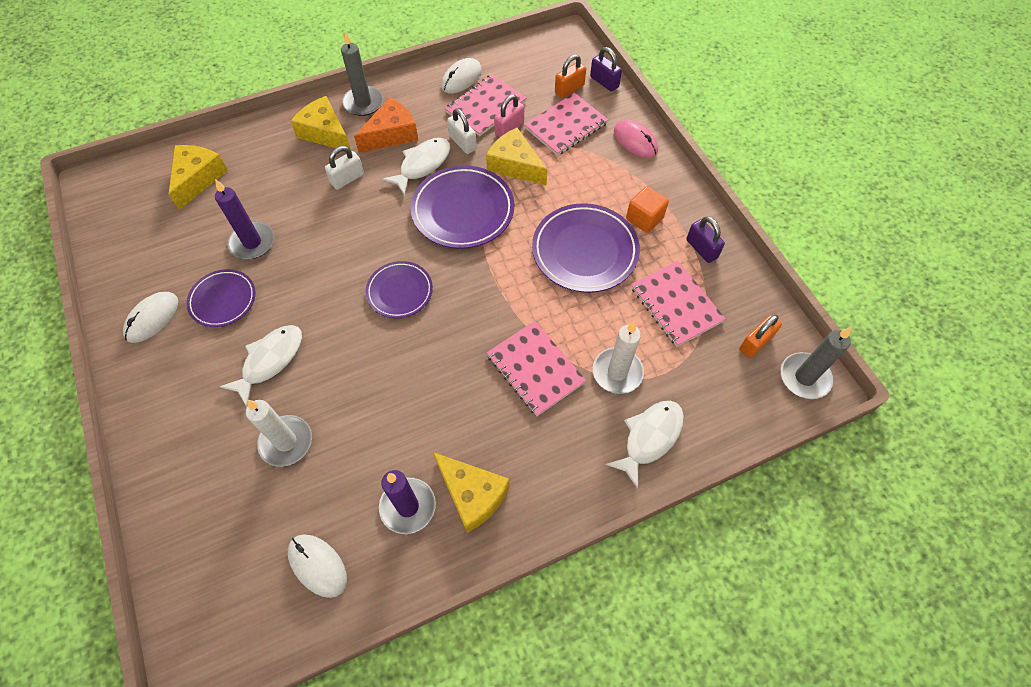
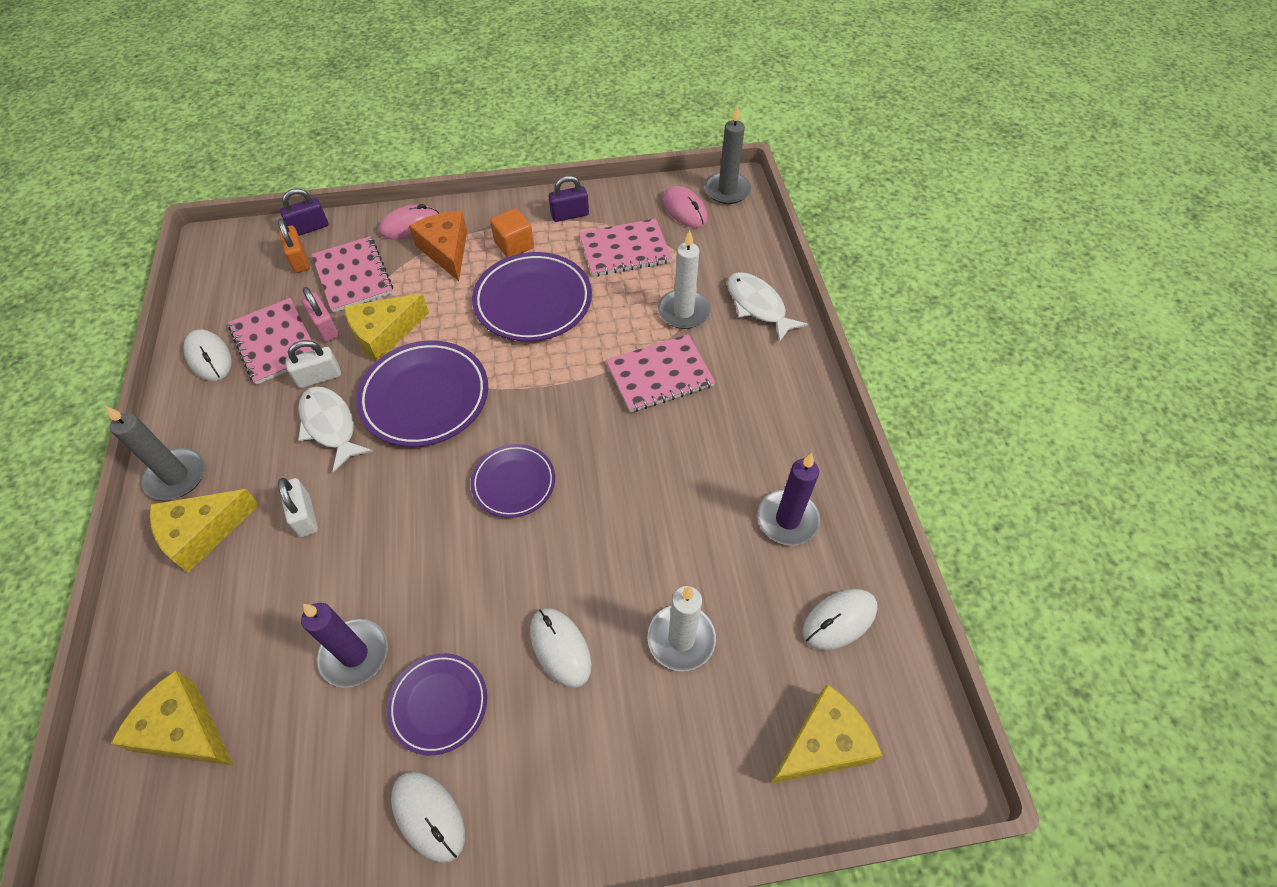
camera: 75 degrees left, 5 degrees down
white fish [220,325,302,407] -> white mouse [530,608,592,688]
orange cheese [354,98,419,153] -> orange cheese moved to [409,211,467,281]
yellow cheese [433,452,510,533] -> yellow cheese moved to [770,684,882,784]
orange padlock [739,315,782,358] -> pink mouse [662,186,708,228]

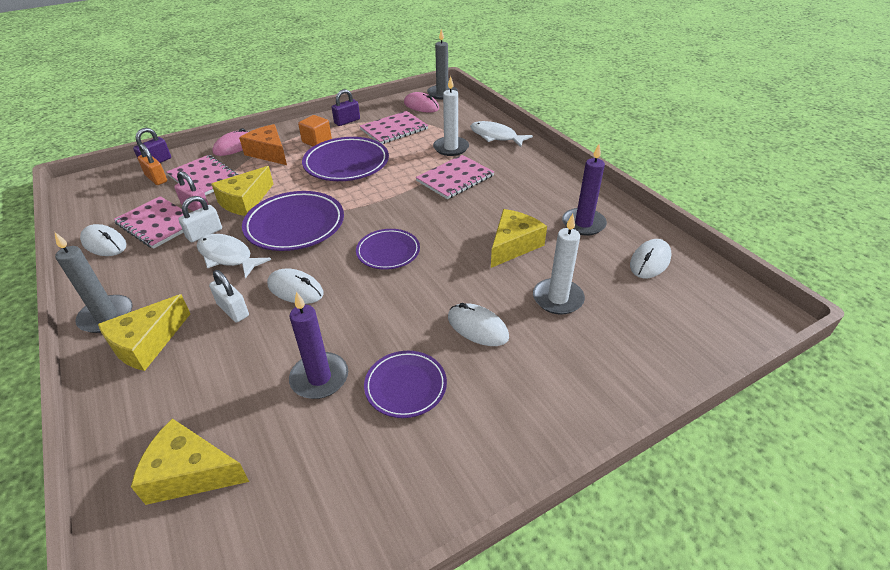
camera: 20 degrees left, 15 degrees down
white mouse [391,772,465,863] -> white mouse moved to [267,268,324,304]
yellow cheese [770,684,882,784] -> yellow cheese moved to [491,209,547,268]

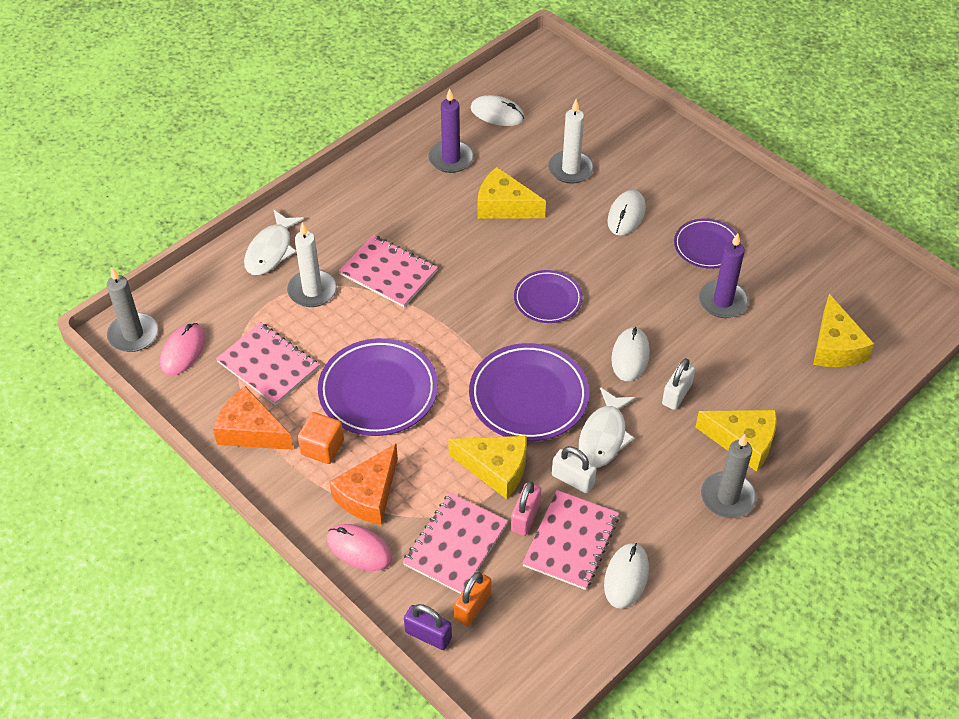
camera: 105 degrees left, 10 degrees up
purple padlock [332,89,360,126] -> orange cheese [213,386,293,450]

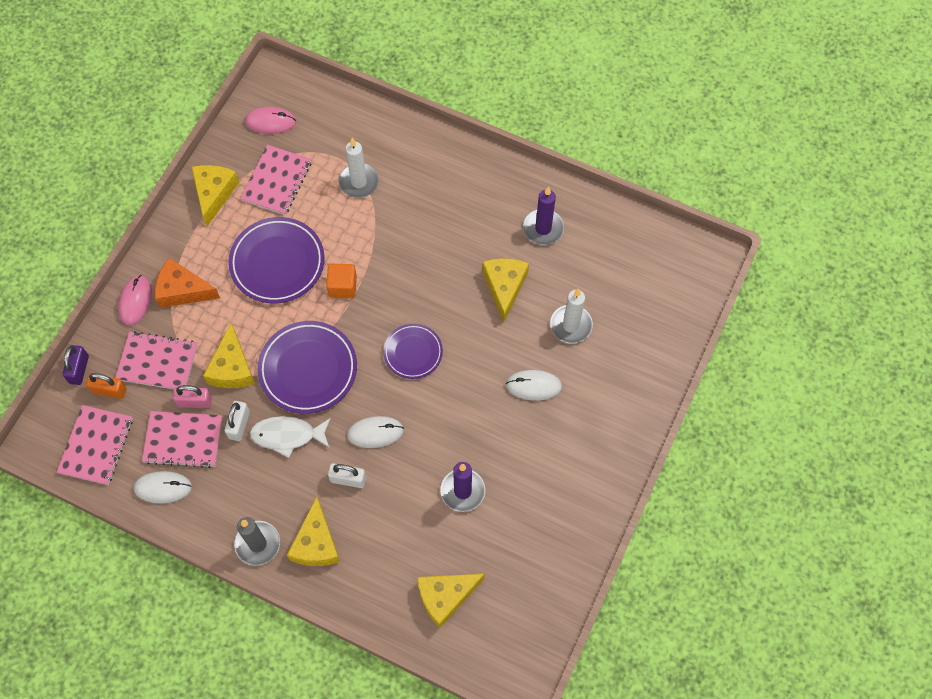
camera: 70 degrees right, 15 degrees up
grey candle [107,267,158,352] -> none
orange cheese [213,386,293,450] -> yellow cheese [192,165,239,227]
white fish [244,210,304,275] -> none
orange cube [298,412,344,464] -> orange cube moved to [326,264,357,298]
pink notebook [339,235,438,307] -> pink notebook moved to [57,405,133,485]
white mouse [471,95,525,126] -> none
purple plate [674,219,741,269] -> none

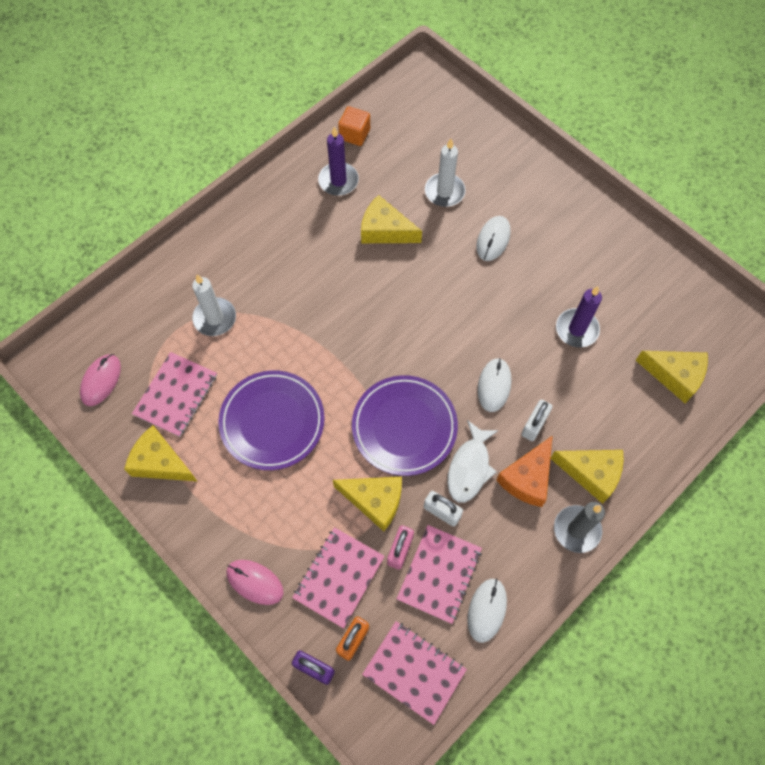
camera: 70 degrees left, 0 degrees up
orange cheese [155,258,220,308] -> orange cheese moved to [496,435,553,507]
pink notebook [240,145,312,215] -> pink notebook turned 75 degrees clockwise [132,352,217,437]
orange cube [326,264,357,298] -> orange cube moved to [338,106,370,146]
purple plate [383,324,443,379] -> none
yellow cheese [418,574,485,628] -> yellow cheese turned 60 degrees counterclockwise [636,351,708,403]

